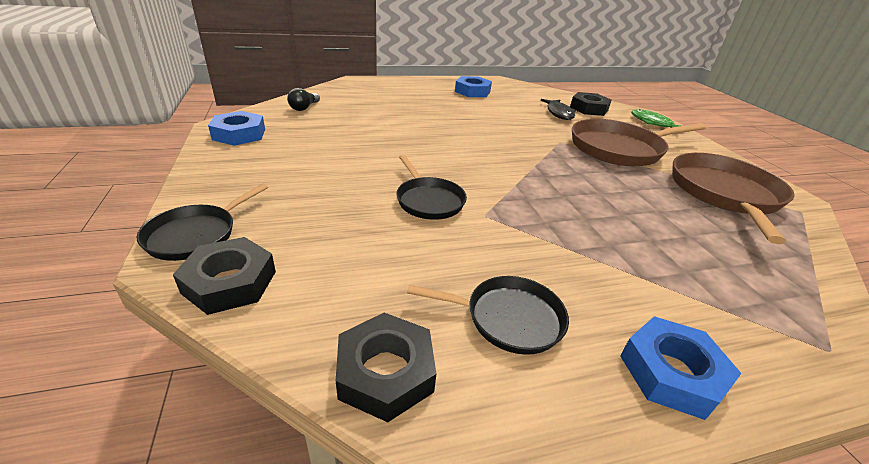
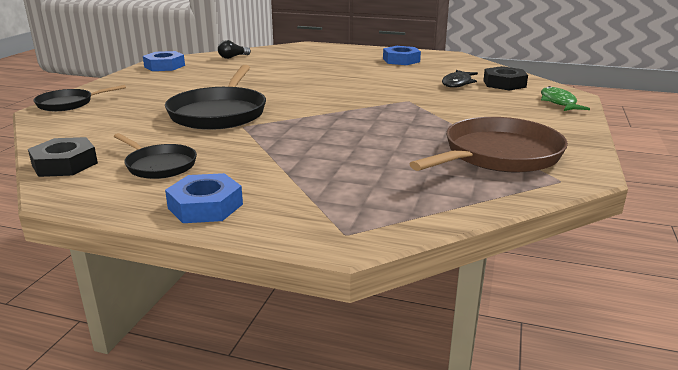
camera: 35 degrees right, 10 degrees down
black nut [173,237,276,315] -> none
black pan [396,155,467,220] -> black pan [165,65,266,130], size x1.76
brown pan [572,119,706,166] -> none

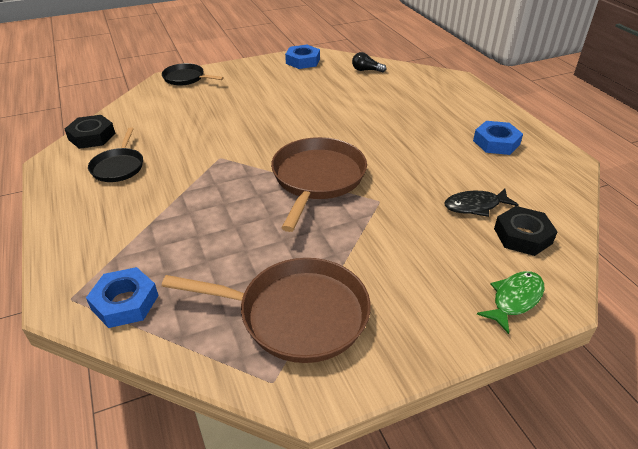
camera: 50 degrees right, 15 degrees up
black pan [165,65,266,130] -> none
blue nut [165,173,243,223] -> blue nut moved to [86,267,159,328]
none -> brown pan [271,137,367,232]

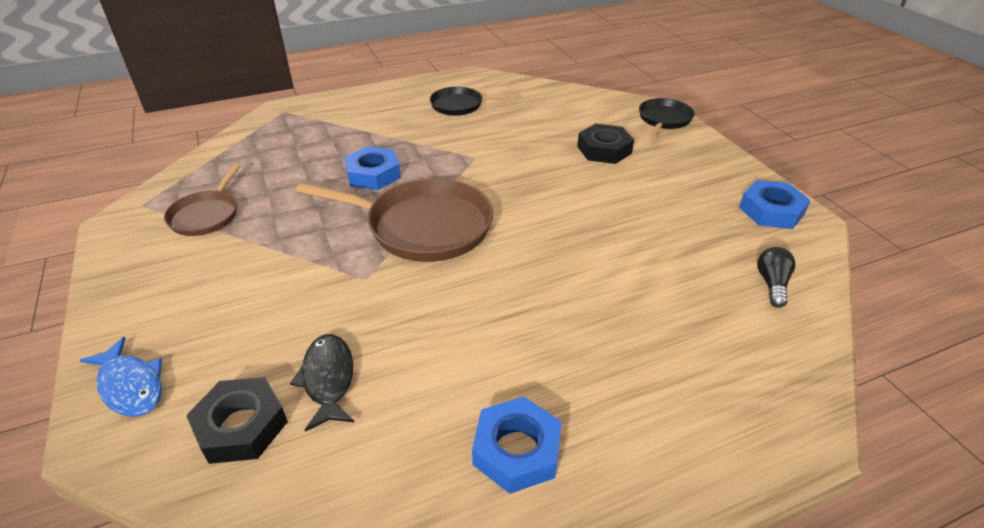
camera: 90 degrees right, 0 degrees up
black nut [65,115,115,149] -> black nut moved to [577,123,634,164]
blue nut [86,267,159,328] -> blue nut moved to [344,146,401,190]
brown pan [162,258,371,363] -> brown pan [164,164,240,236], size x0.57
green fish [477,271,545,334] -> blue fish [80,337,162,417]

